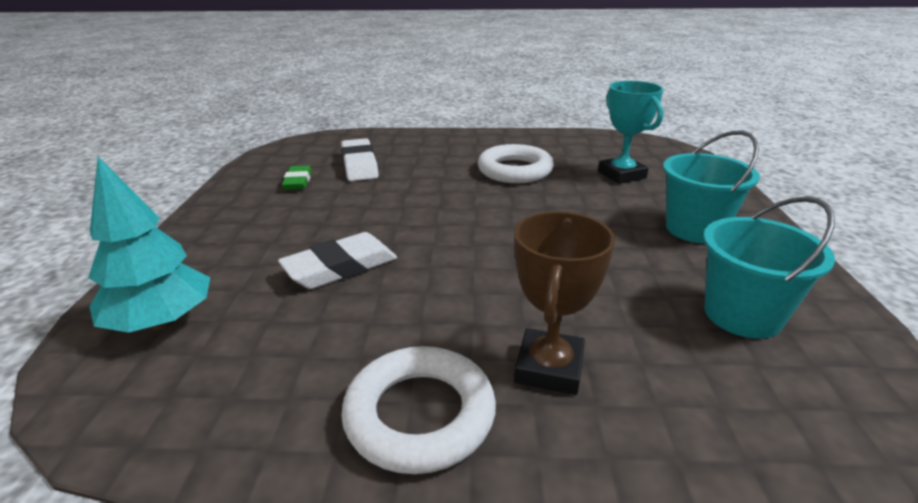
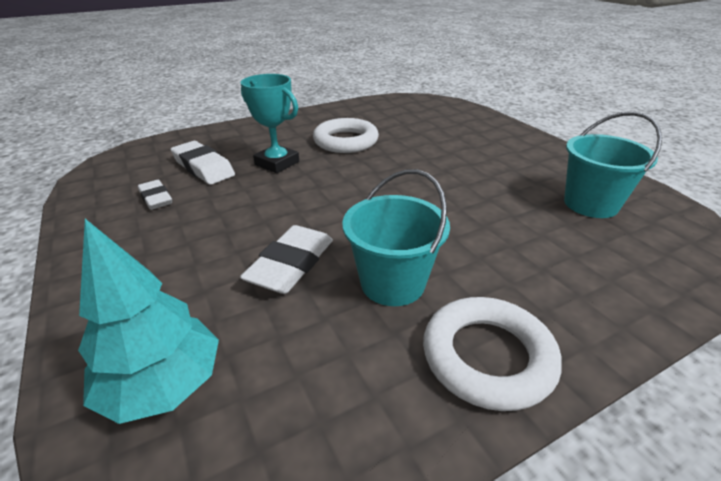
camera: 30 degrees left, 5 degrees up
green eraser [282,165,312,190] -> white eraser [138,180,172,210]
brown trophy [514,211,615,395] -> none
turquoise trophy [598,81,664,184] -> turquoise trophy moved to [240,74,299,173]
turquoise bucket [663,131,760,243] -> turquoise bucket moved to [342,169,450,306]

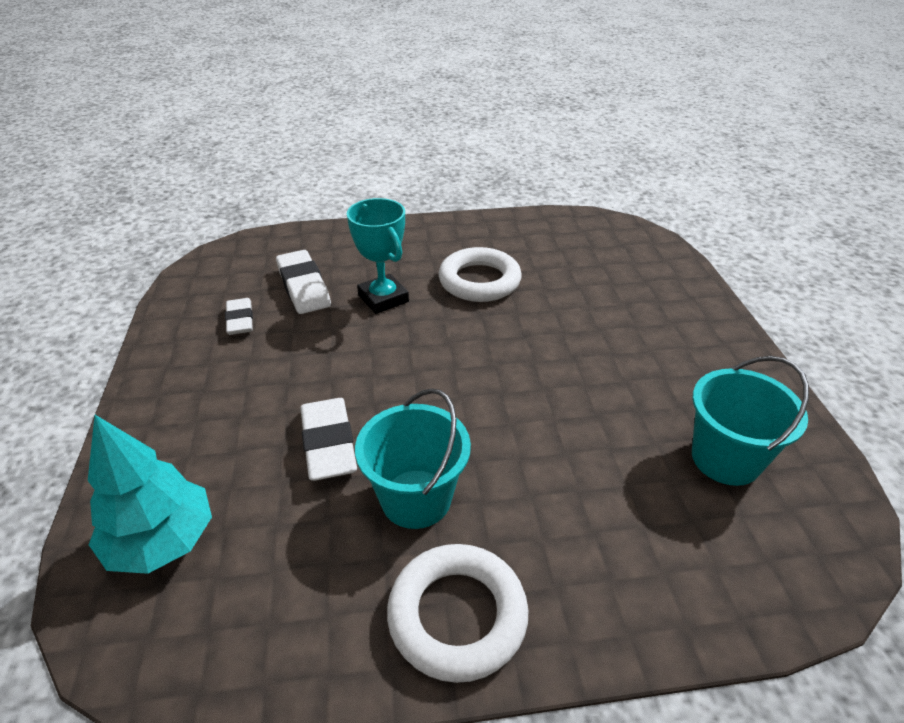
camera: 20 degrees right, 5 degrees up
white eraser [240,225,333,294] -> white eraser turned 60 degrees counterclockwise [300,398,357,481]

